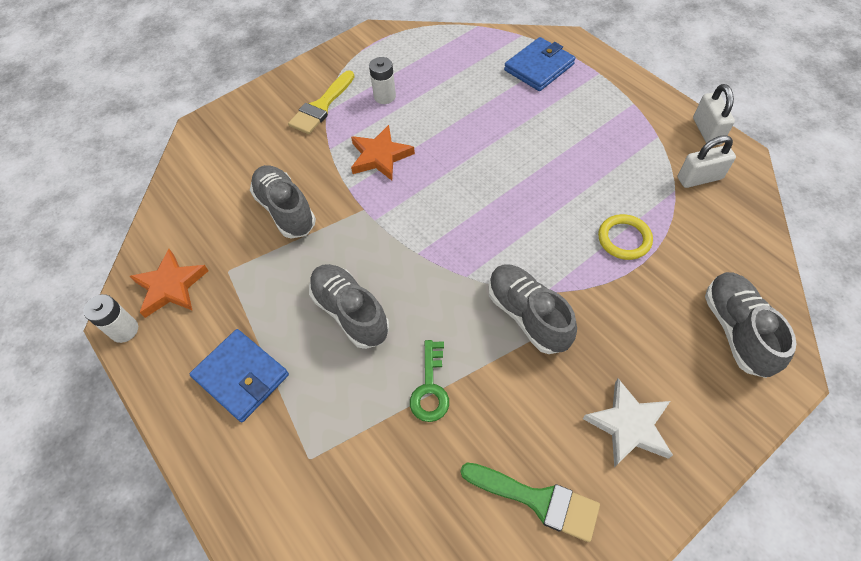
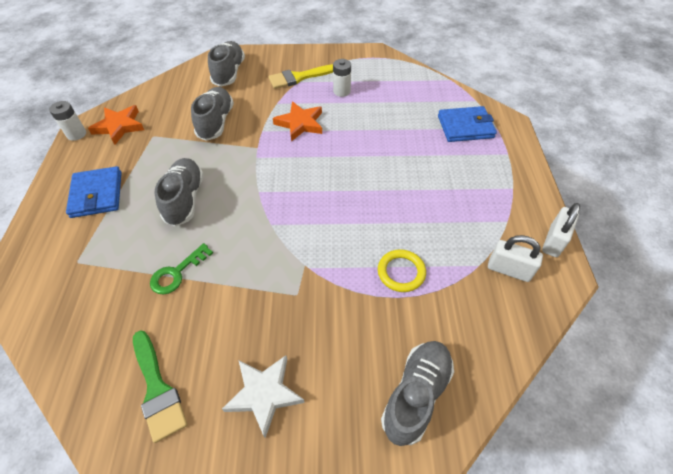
camera: 35 degrees right, 5 degrees down
grey shoe [488,264,577,354] -> grey shoe moved to [208,41,245,87]

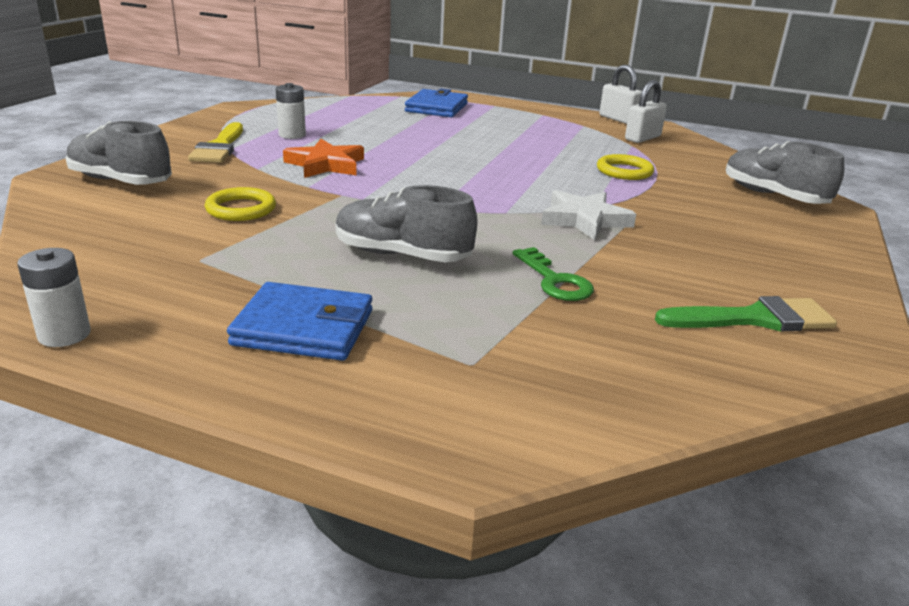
camera: 70 degrees left, 25 degrees down
orange star [88,105,144,145] -> none
grey shoe [191,87,234,141] -> yellow ring [205,187,276,221]
white star [222,355,305,438] -> white star moved to [541,190,636,240]

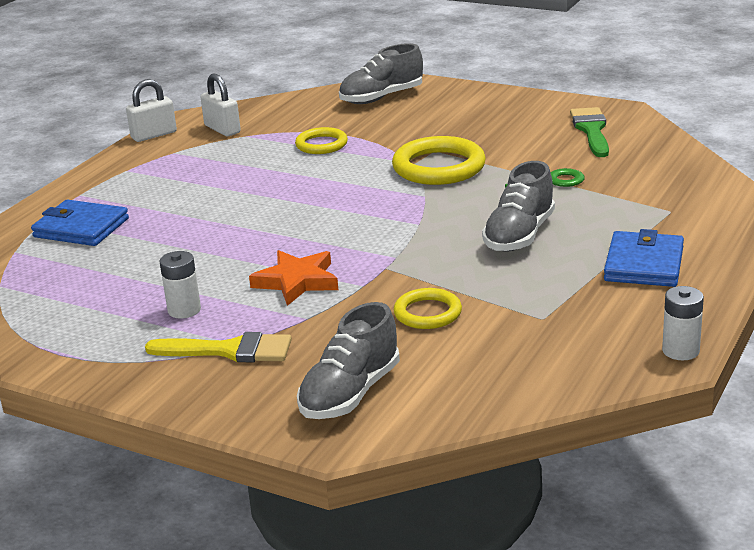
camera: 80 degrees left, 0 degrees up
white star [541,190,636,240] -> yellow ring [392,136,486,185]

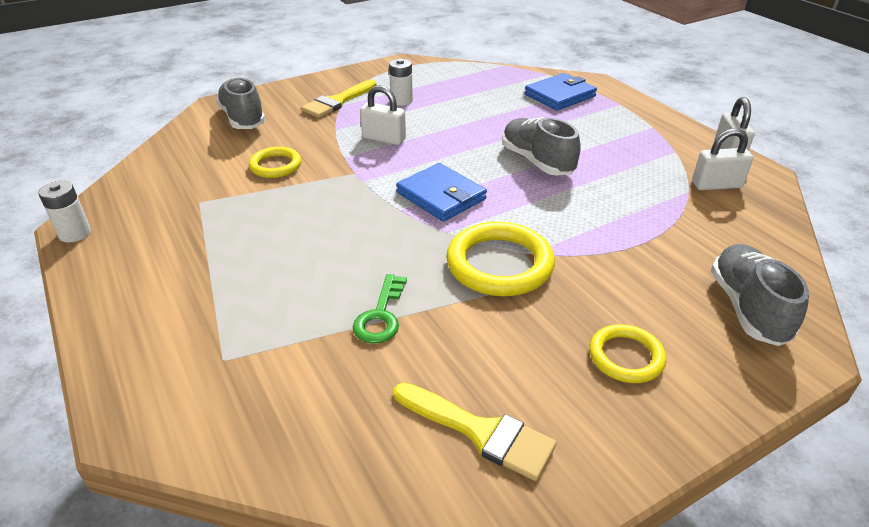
camera: 120 degrees right, 10 degrees up
orange star [249,250,338,306] -> white padlock [360,85,406,145]
yellow ring [295,127,348,154] -> yellow ring moved to [589,324,666,383]
grey shoe [482,161,555,252] -> grey shoe moved to [502,117,581,175]
green brush [570,107,609,157] -> yellow brush [394,383,556,481]
blue wallet [604,229,684,287] -> blue wallet moved to [396,163,487,222]

